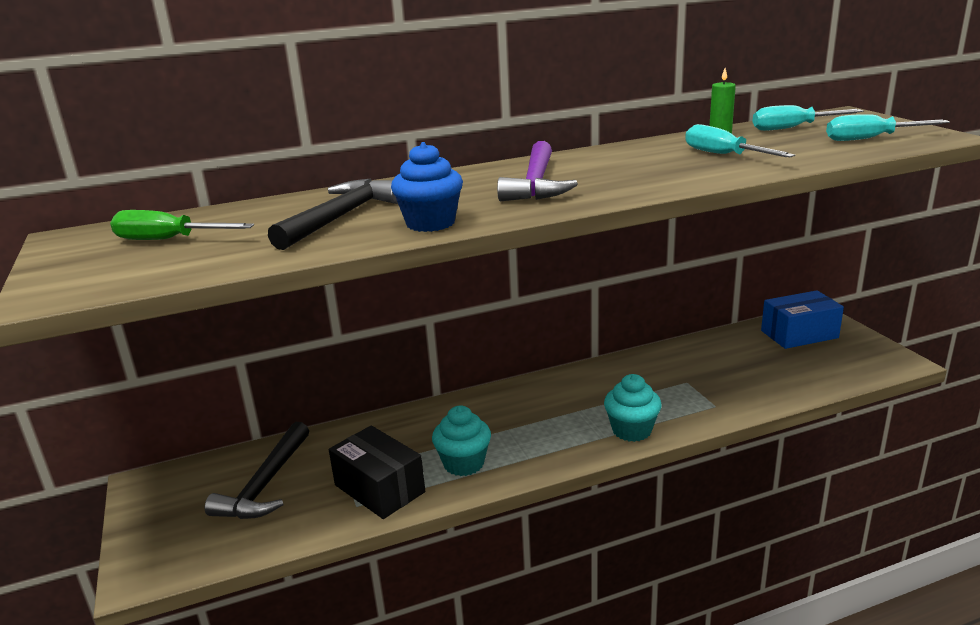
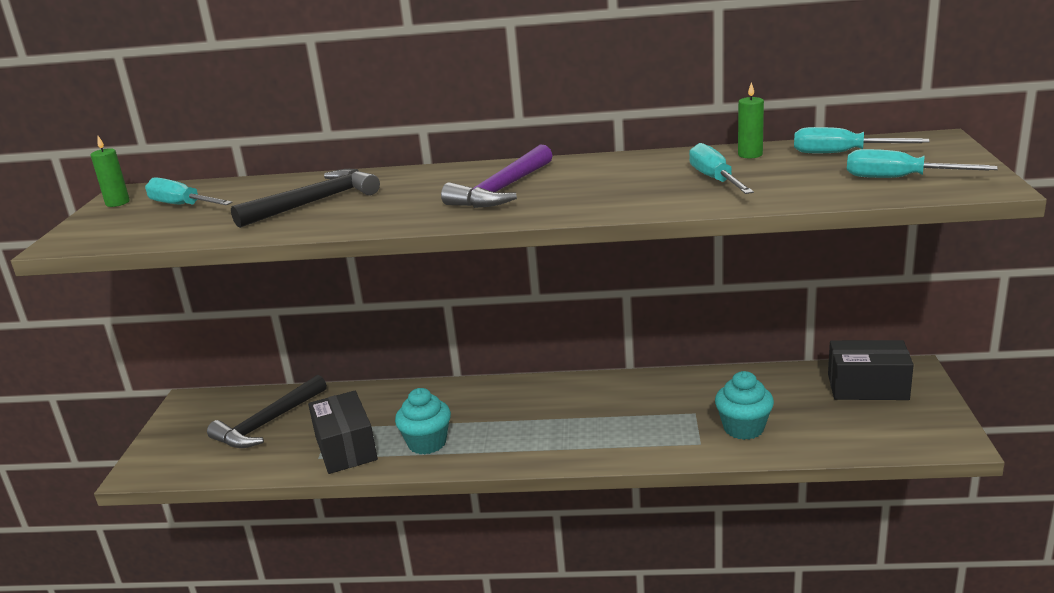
camera: 25 degrees right, 0 degrees up
green screwdriver [110,210,254,240] -> turquoise screwdriver [145,177,233,205]
blue cupcake [391,142,463,232] -> none
turquoise cupcake [604,374,662,442] -> turquoise cupcake moved to [715,371,774,440]
blue box [761,290,844,349] -> black box [828,340,914,400]
none -> green candle [91,136,130,207]

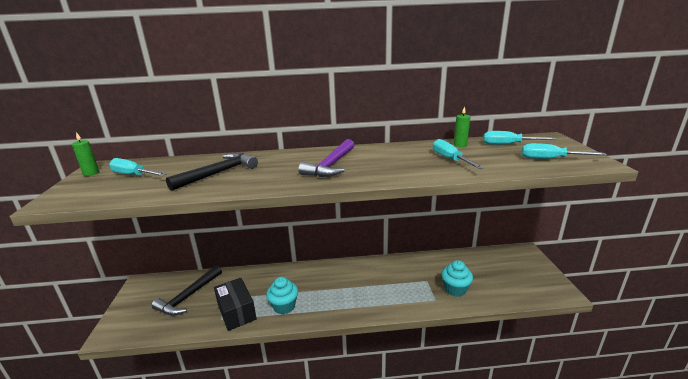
camera: 10 degrees left, 0 degrees up
black box [828,340,914,400] -> none

